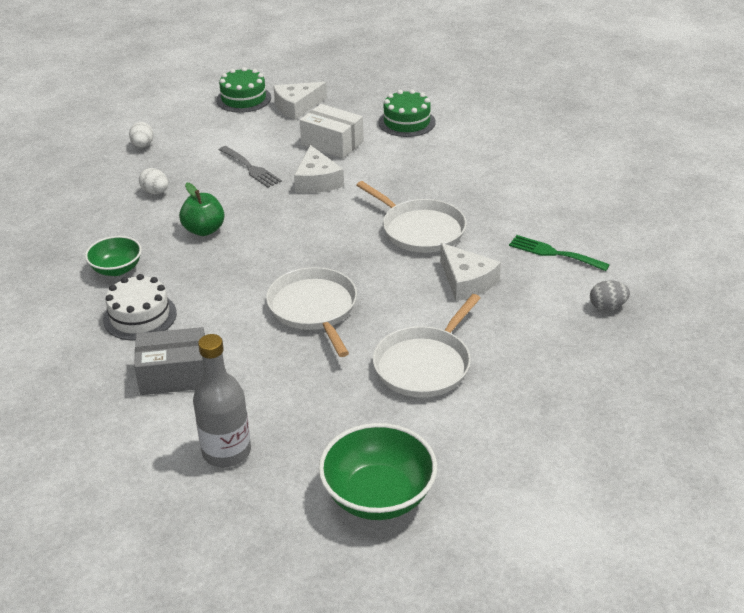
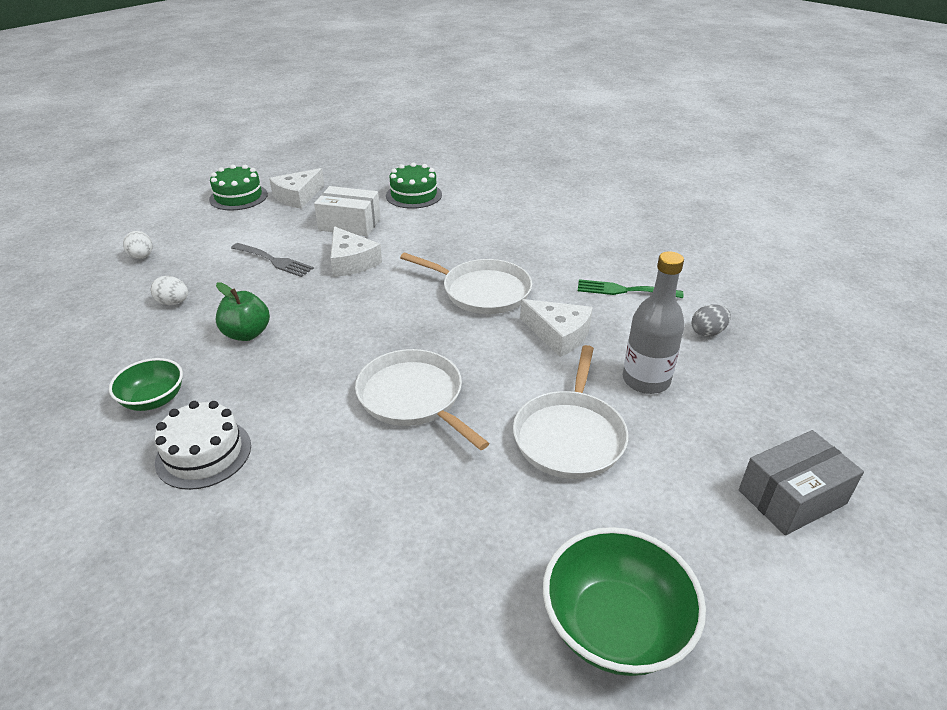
camera: 20 degrees left, 0 degrees up
grey box [134,327,205,395] -> grey box moved to [739,430,864,535]
grey bottle [193,334,251,467] -> grey bottle moved to [623,251,685,394]

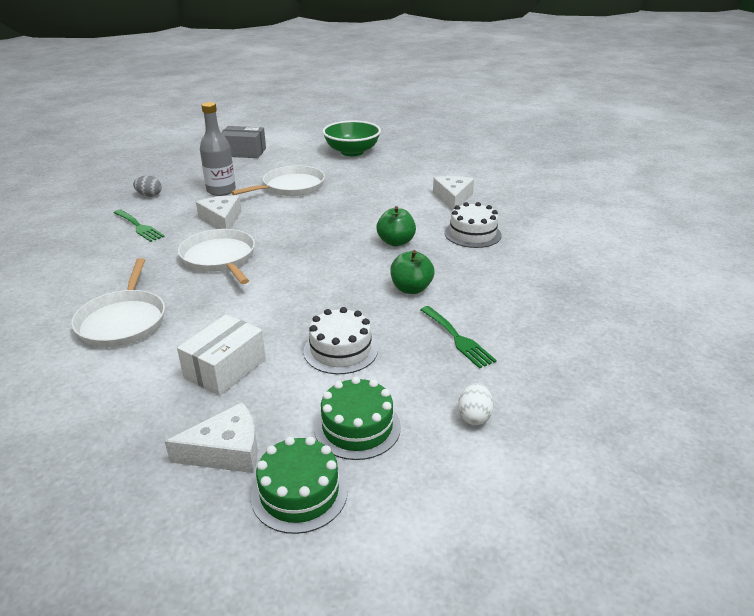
camera: 145 degrees left, 5 degrees down
green bowl [109,358,183,411] -> none
white egg [150,276,188,305] -> green fork [420,306,497,369]
grey fork [231,243,314,277] -> white cake [303,307,378,374]
white box [314,186,381,236] -> white box turned 75 degrees clockwise [177,315,266,396]
white cheese [330,226,382,277] -> white cheese moved to [433,176,474,211]
white pan [355,349,489,450] -> white pan moved to [71,258,165,347]
green cake [386,163,442,209] -> green cake moved to [314,377,401,460]
none -> green apple [377,206,416,246]

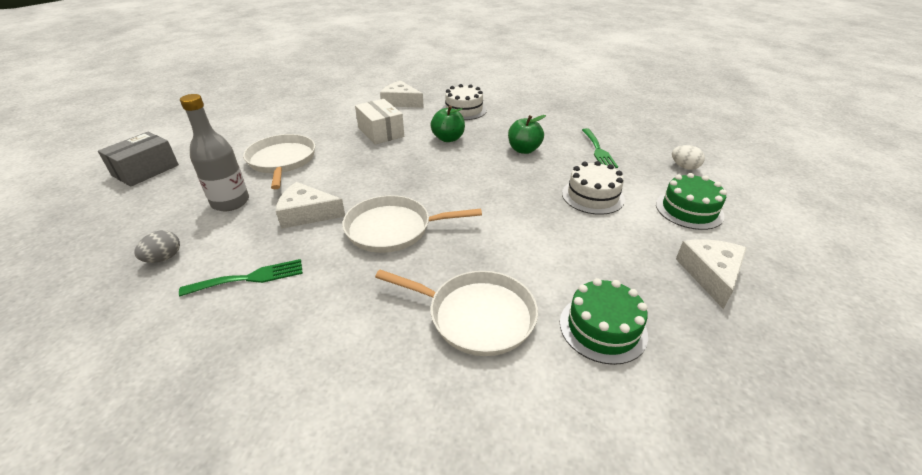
camera: 65 degrees left, 5 degrees up
white box [177,315,266,396] -> white box moved to [355,99,404,145]
green cake [251,437,348,534] -> green cake moved to [560,278,648,365]
green bowl [323,120,381,156] -> none
green fork [420,306,497,369] -> green fork turned 90 degrees clockwise [582,128,618,168]

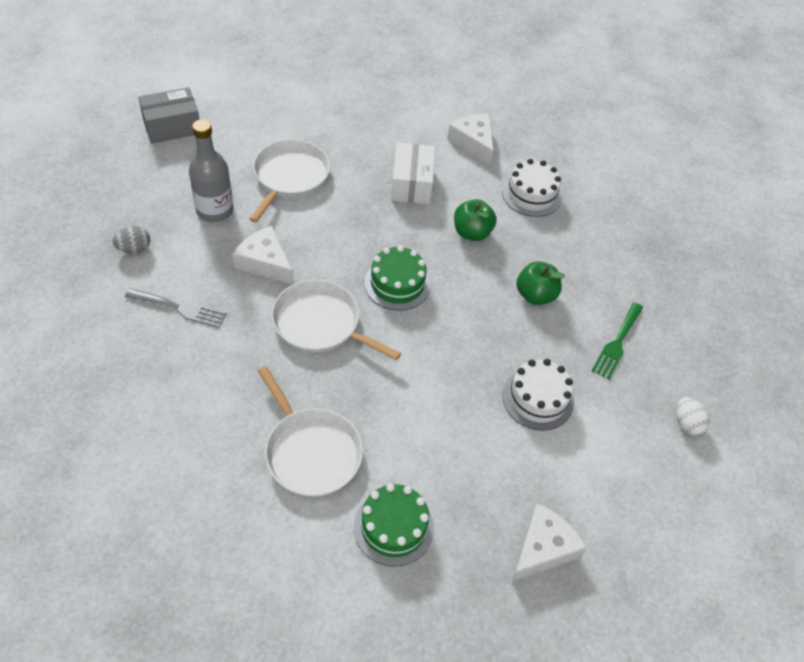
camera: 30 degrees right, 15 degrees up
green fork [179,259,303,296] -> grey fork [125,288,227,328]
green cake [656,173,727,230] -> green cake moved to [365,246,430,311]

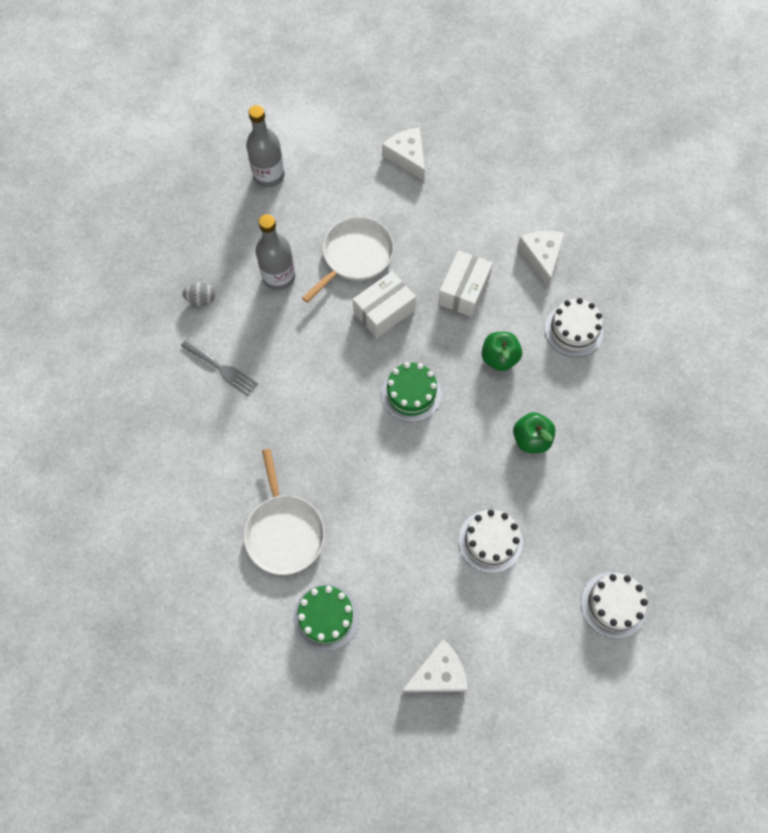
camera: 25 degrees right, 15 degrees up
grey box [138,87,200,144] -> grey bottle [246,105,285,187]
white cheese [232,226,294,284] -> white cheese moved to [382,127,425,181]
white pan [271,280,401,360] -> none
green fork [592,302,643,379] -> none
white egg [676,397,710,435] -> white cake [581,572,648,638]
none -> white box [353,271,416,338]

